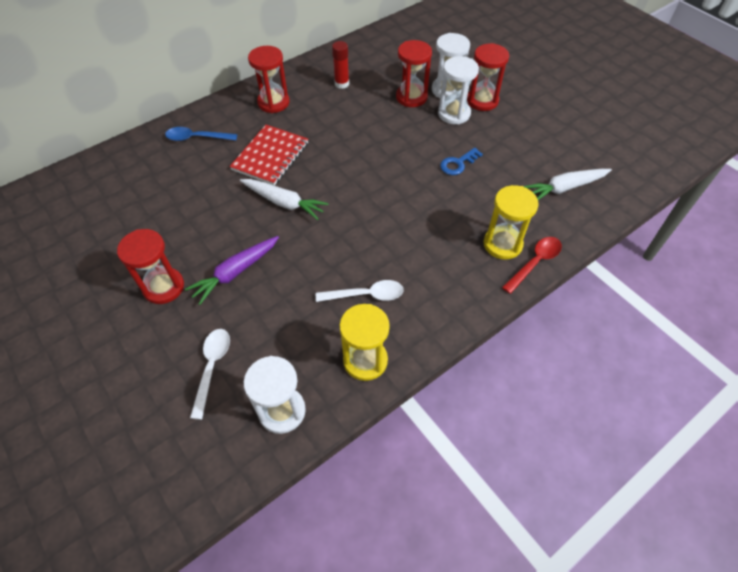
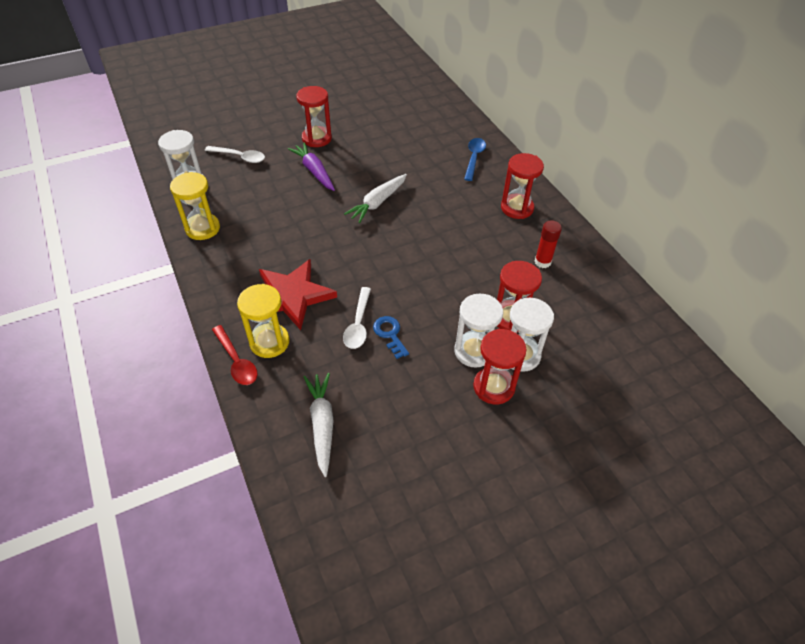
camera: 100 degrees right, 5 degrees down
red notebook [230,125,308,186] -> none
white spoon [316,280,404,302] -> white spoon moved to [343,287,371,349]
none -> red star [259,259,337,330]

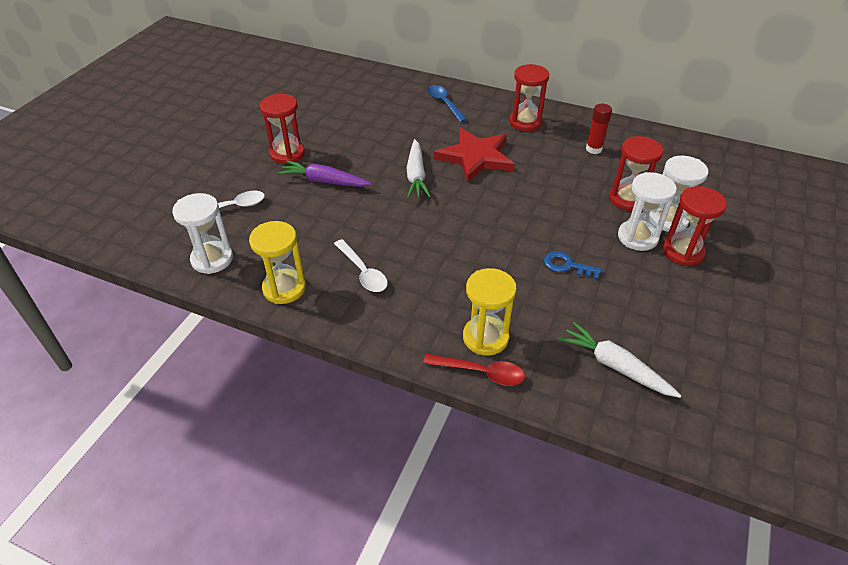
camera: 40 degrees left, 5 degrees down
red star [259,259,337,330] -> red star moved to [434,128,515,183]
white spoon [343,287,371,349] -> white spoon moved to [334,239,388,292]

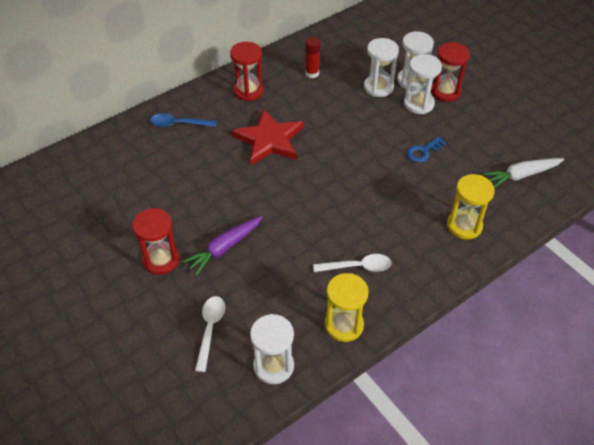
camera: 60 degrees left, 5 degrees up
white carrot [407,139,431,198] -> none
red spoon [423,354,525,386] -> none
red hourglass [609,136,663,211] -> white hourglass [364,38,399,97]

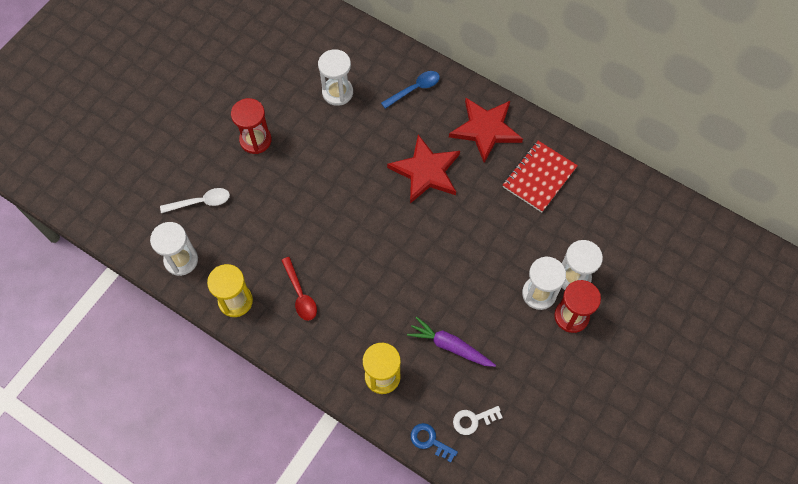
camera: 70 degrees right, 15 degrees up
blue spoon [150,114,217,127] -> blue spoon turned 75 degrees clockwise [381,71,440,109]
purple carrot [182,216,262,276] -> purple carrot moved to [407,317,496,367]
red hourglass [230,42,264,101] -> red star [449,98,523,163]
red glue stick [305,37,320,78] -> red notebook [503,141,578,213]
white spoon [313,254,391,272] -> red spoon [281,257,317,321]
white hourglass [364,38,399,97] -> white hourglass moved to [318,49,353,106]
blue key [407,137,446,162] -> blue key moved to [411,423,458,463]
white carrot [483,158,564,188] -> white key [453,406,503,435]

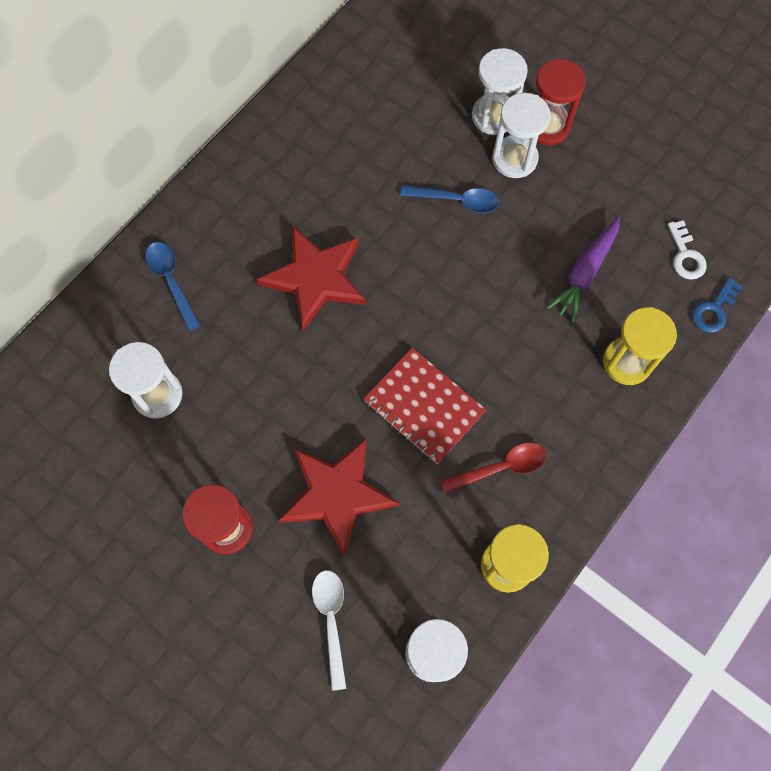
camera: 85 degrees left, 5 degrees up
red star [449,98,523,163] -> red star moved to [278,438,399,557]
red notebook [503,141,578,213] -> red notebook moved to [363,348,486,464]
none -> blue spoon [400,185,499,213]

